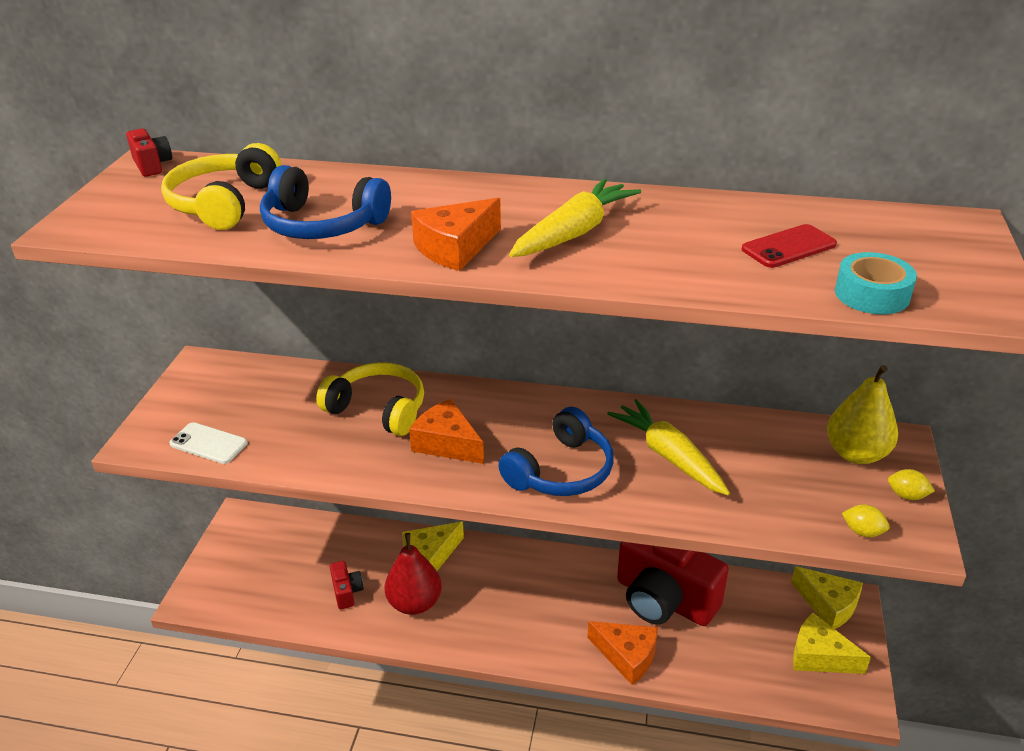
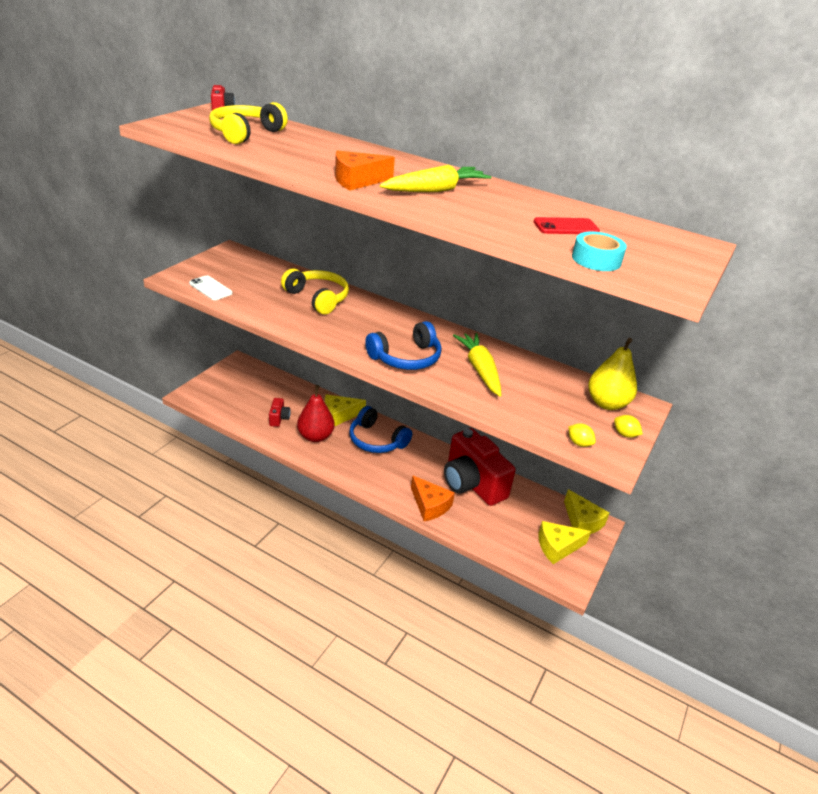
camera: 15 degrees right, 0 degrees up
blue headphones [260,165,391,239] -> blue headphones moved to [349,406,412,453]
orange cheese [409,399,484,464] -> none
yellow cheese [793,613,871,674] -> yellow cheese turned 60 degrees counterclockwise [538,521,591,564]

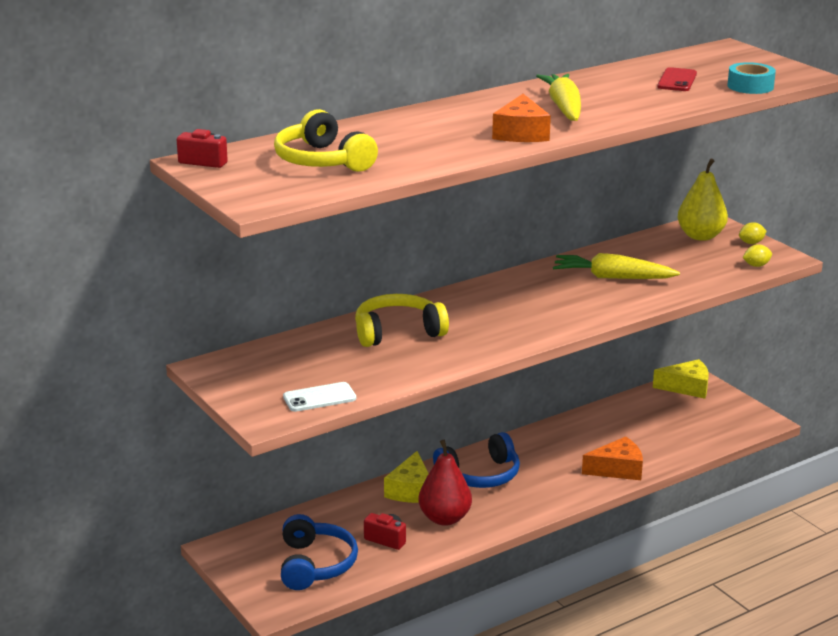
camera: 60 degrees left, 10 degrees down
blue headphones [365,321,442,370] -> blue headphones moved to [281,514,358,590]
red camera [444,428,516,506] -> none
yellow cheese [538,521,591,564] -> none

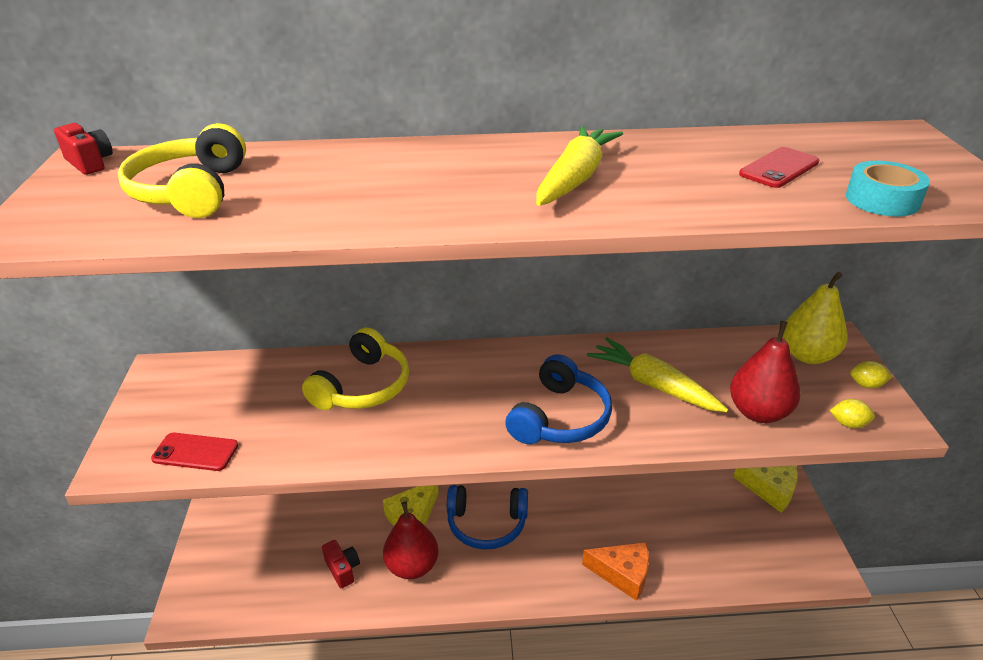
camera: 30 degrees right, 10 degrees up
blue headphones [281,514,358,590] -> blue headphones moved to [505,354,612,444]
white phone [283,382,356,412] -> red phone [151,433,238,471]
yellow headphones [355,294,449,347] -> yellow headphones turned 105 degrees clockwise [302,327,409,410]
orange cheese [492,94,551,142] -> none
none -> red pear [730,321,800,423]

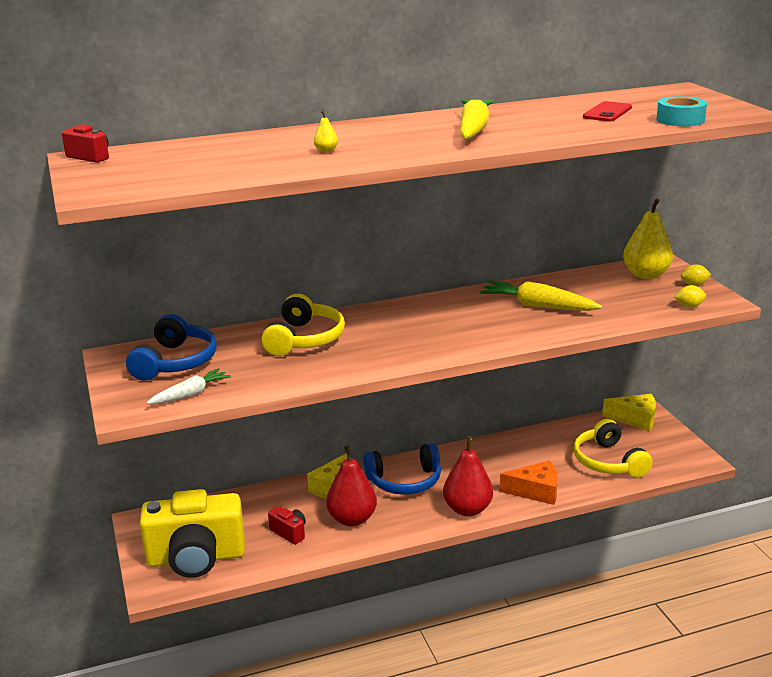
camera: 15 degrees left, 10 degrees down
yellow headphones [118,123,246,218] -> yellow headphones moved to [573,419,653,478]
red phone [151,433,238,471] -> white carrot [146,368,231,404]
blue headphones [505,354,612,444] -> blue headphones moved to [126,314,217,381]
red pear [730,321,800,423] -> red pear moved to [443,436,493,516]
none -> yellow camera [140,489,245,578]
none -> yellow pear [314,111,338,153]

